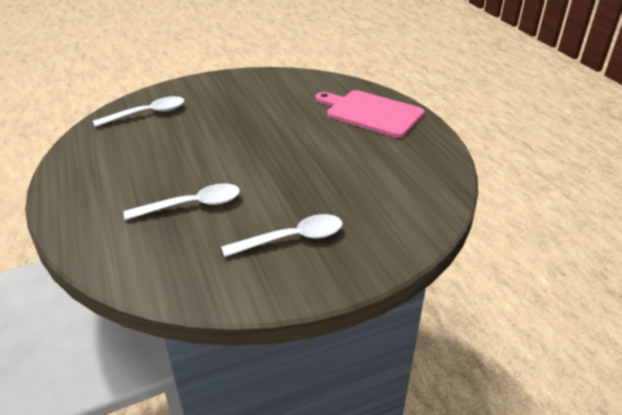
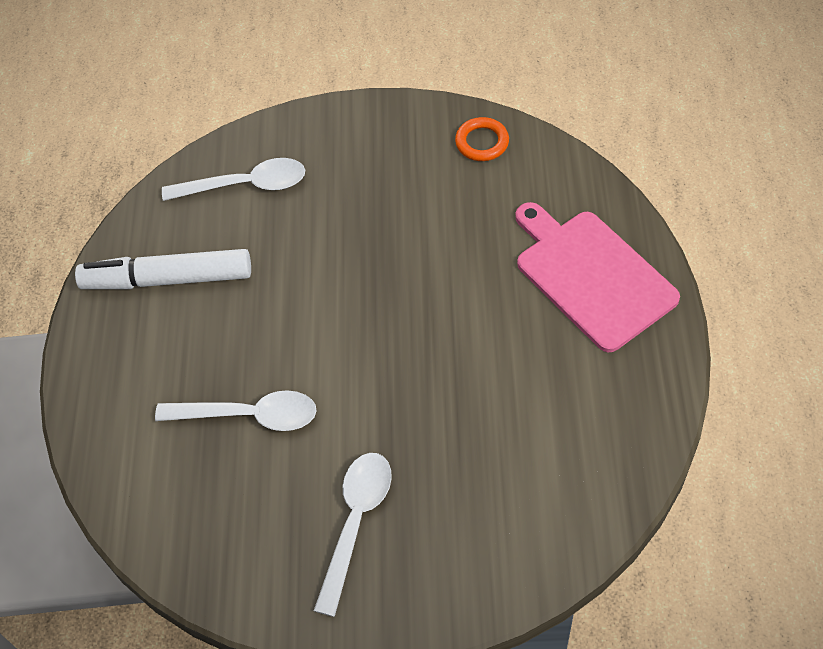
camera: 25 degrees right, 20 degrees up
white spoon [221,214,343,257] -> white spoon turned 75 degrees counterclockwise [314,453,392,617]
none -> white marker [75,249,251,289]
none -> orange ring [455,117,509,161]

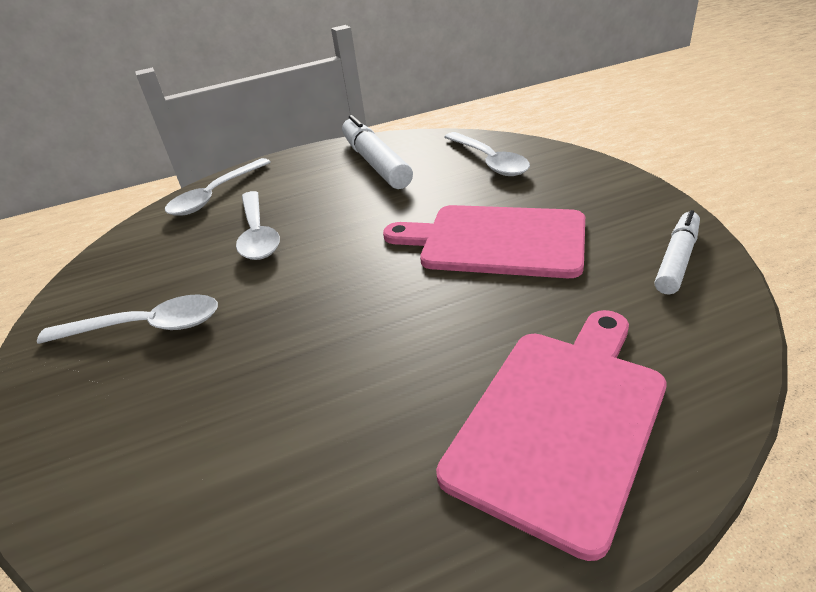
camera: 70 degrees right, 20 degrees down
orange ring [455,117,509,161] -> white marker [655,210,700,295]
none -> white spoon [165,158,271,216]
none -> pink cutting board [383,205,585,278]

